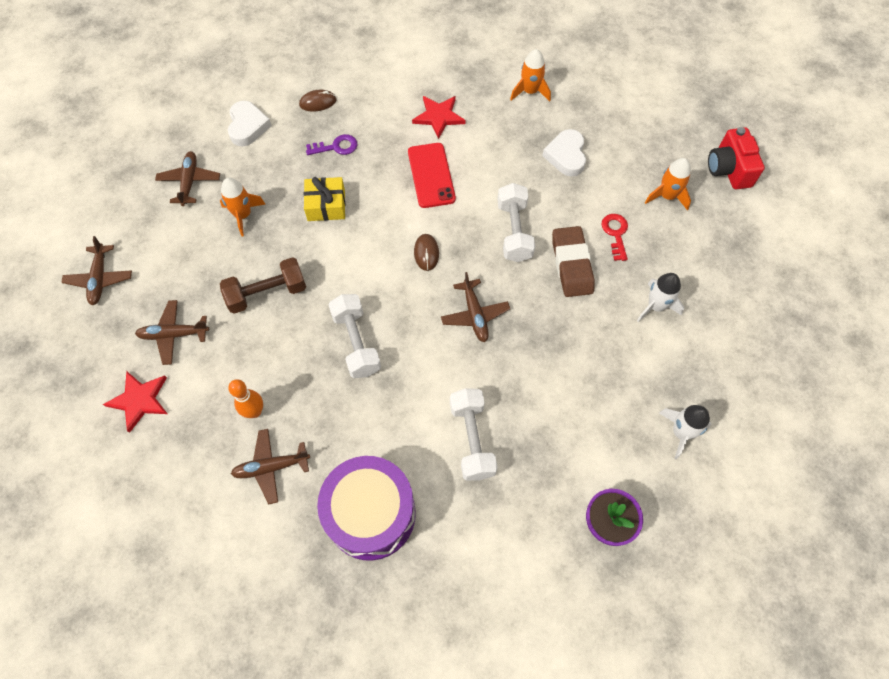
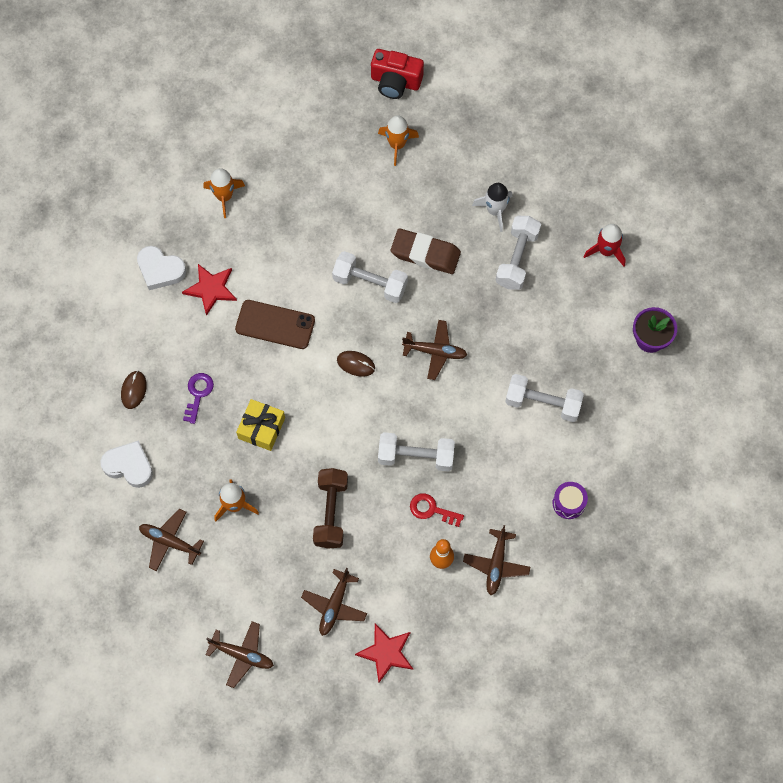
camera: 65 degrees left, 5 degrees up
purple drum [317,456,416,561] -> purple drum [553,482,588,519], size x0.44
red phone [408,143,456,208] -> brown phone [235,300,315,349]
white heart [542,129,586,177] -> white heart moved to [137,246,186,290]
red key [601,214,628,261] -> red key moved to [410,493,464,527]
white rocket [659,405,711,459] -> red rocket [583,224,626,267]
none -> white dumbbell [496,216,541,290]

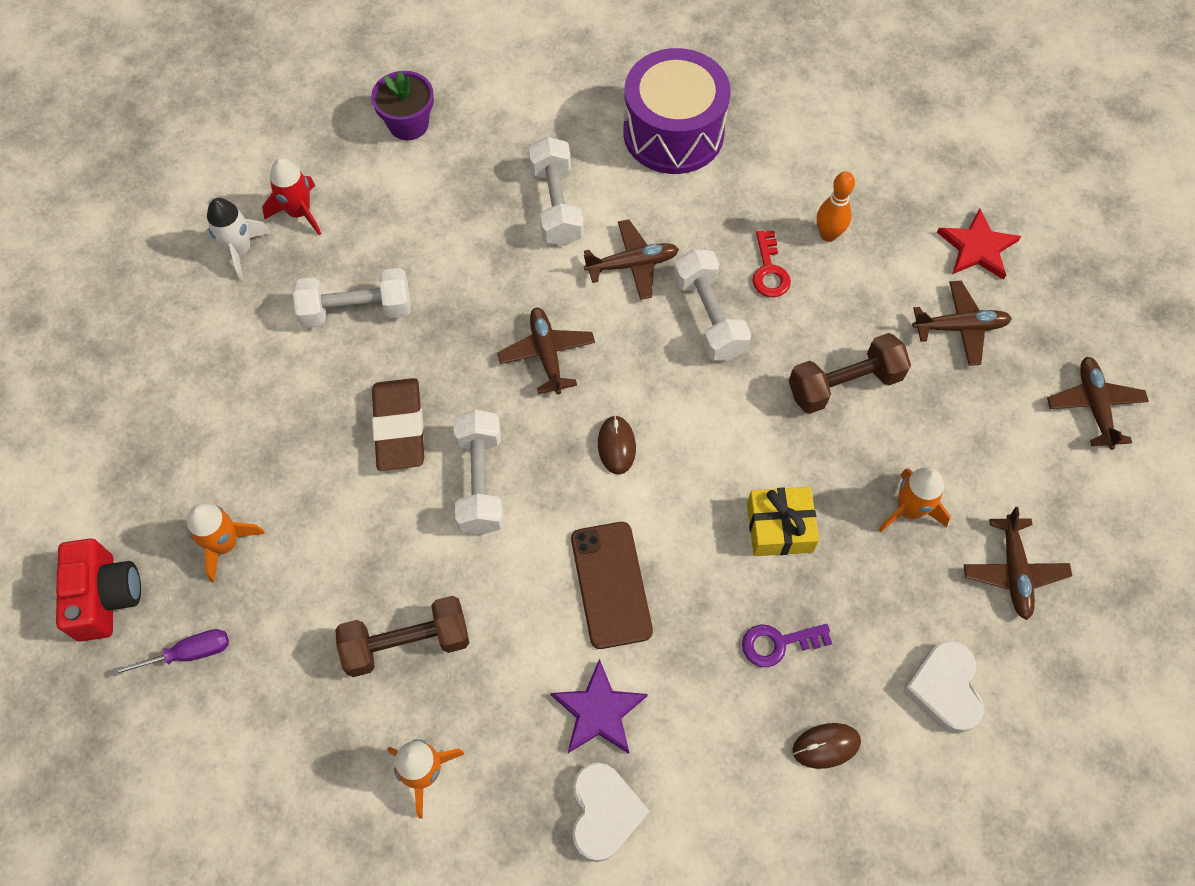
camera: 115 degrees left, 5 degrees down
red star [182,264,237,316] -> purple star [550,659,648,754]
brown plane [463,525,530,595] -> brown plane moved to [584,219,679,300]
white rocket [472,183,512,232] -> white rocket moved to [205,198,271,281]
purple drum [553,482,588,519] -> purple drum [623,48,730,174], size x2.29
none -> purple screwdriver [112,629,229,676]
none -> brown dumbbell [335,596,469,677]

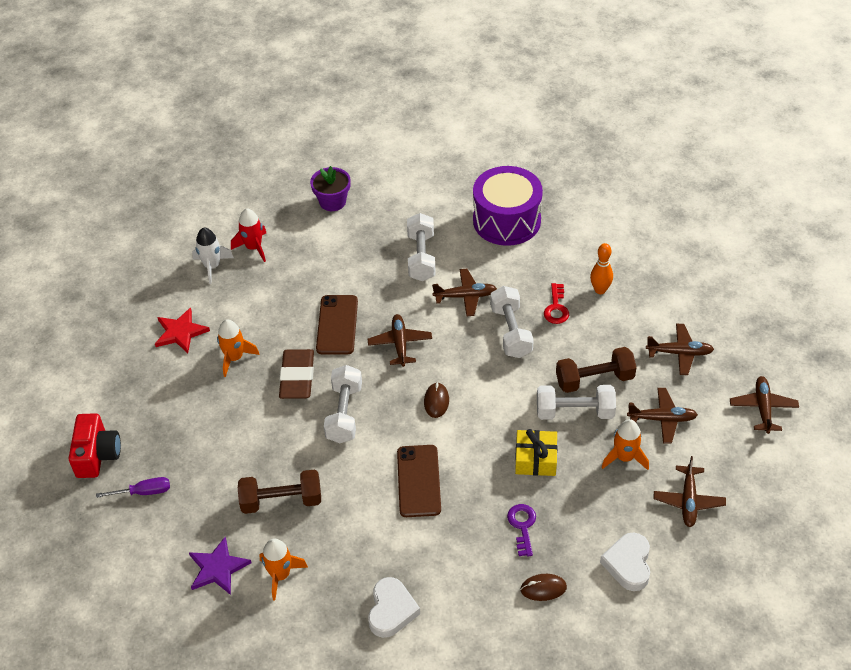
camera: 10 degrees right, 15 degrees down
orange rocket [187,503,265,582] -> orange rocket moved to [217,319,260,377]
white dumbbell [293,268,410,328] -> white dumbbell moved to [537,385,616,420]
purple star [550,659,648,754] -> purple star moved to [189,537,251,595]
purple key [742,624,832,667] -> purple key turned 90 degrees clockwise [507,504,536,556]
red star [937,208,1021,280] -> red star moved to [155,308,210,353]
none -> brown phone [316,295,358,355]
none -> brown plane [627,388,698,444]

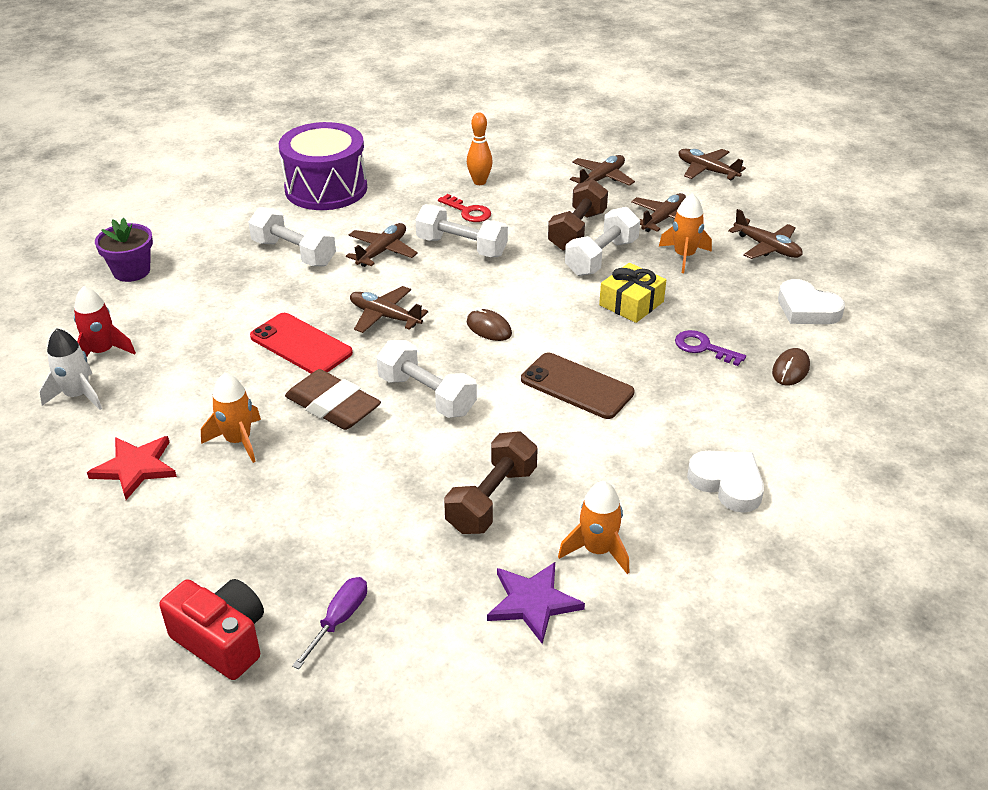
camera: 55 degrees left, 10 degrees down
brown phone [316,295,358,355] -> red phone [250,313,353,374]

